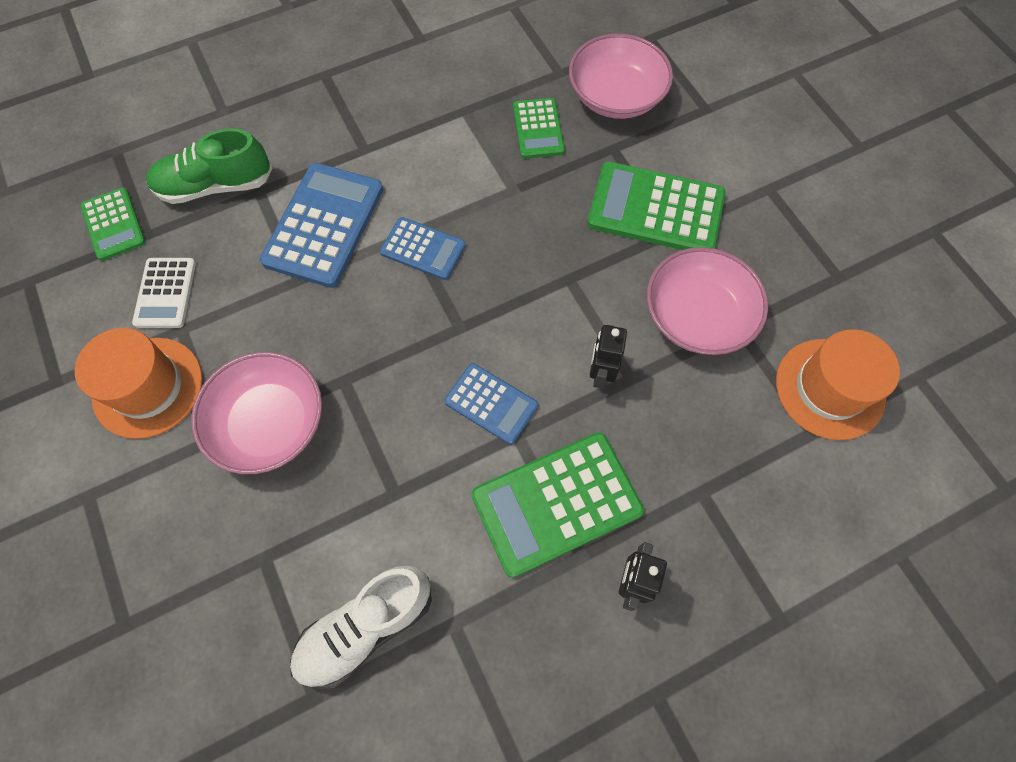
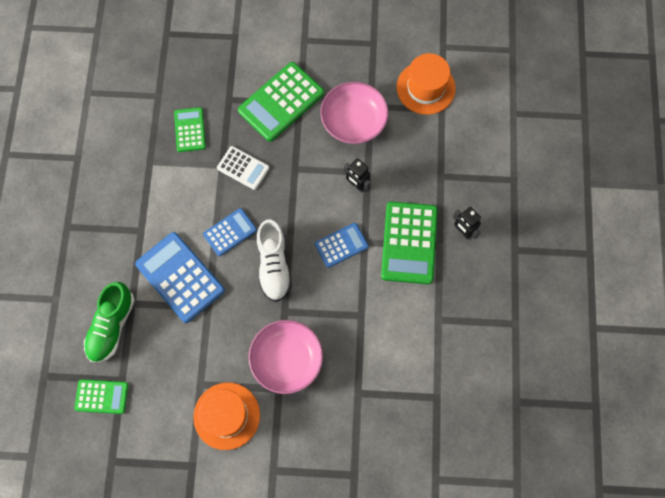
camera: 60 degrees left, 5 degrees up
white calculator [132,258,196,328] -> white calculator moved to [217,146,269,190]
white shoe [290,566,432,689] -> white shoe moved to [257,219,292,302]
green calculator [513,98,565,159] -> green calculator turned 120 degrees counterclockwise [174,107,206,152]
pink bowl [569,34,673,119] -> none

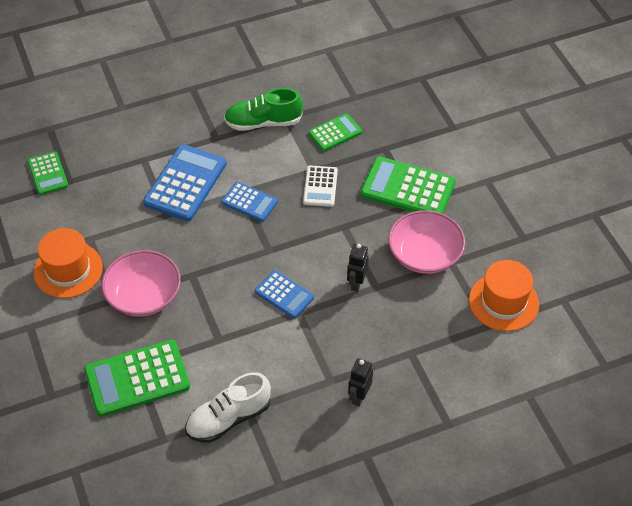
camera: 65 degrees right, 20 degrees down
green shoe [84,282,135,363] -> green shoe moved to [224,88,303,131]
white shoe [257,219,292,302] -> white shoe moved to [185,372,271,443]
green calculator [381,201,438,284] -> green calculator moved to [84,340,190,417]

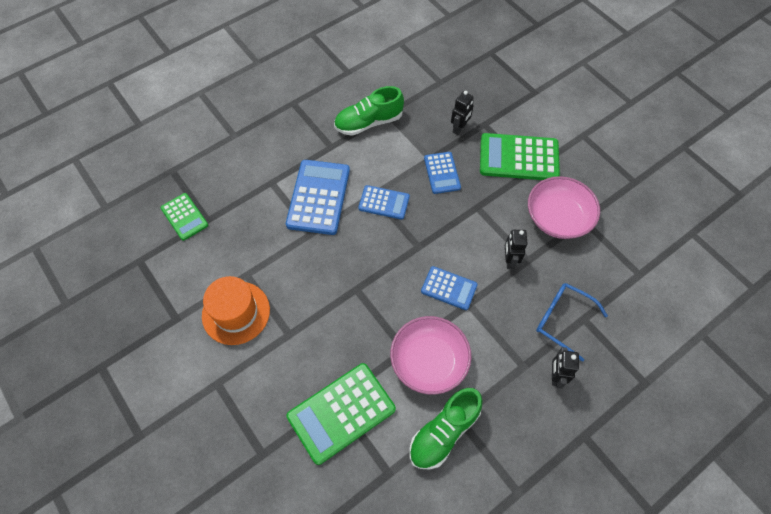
camera: 15 degrees left, 10 degrees up
pink bowl [102,250,181,317] -> pink bowl moved to [390,316,472,395]
white shoe [185,372,271,443] -> green shoe [410,388,483,470]
white calculator [303,166,338,207] -> blue calculator [424,152,461,194]
green calculator [308,114,362,151] -> none
orange hat [469,260,539,331] -> none
none -> black robot [451,91,474,135]
none -> blue glasses [536,283,608,362]

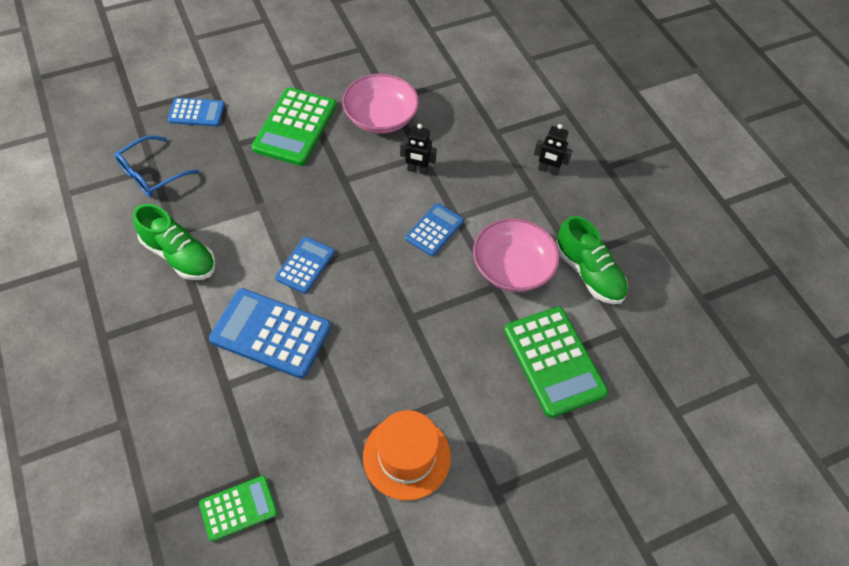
camera: 80 degrees left, 5 degrees down
green shoe [334,86,404,136] -> green shoe turned 45 degrees counterclockwise [133,204,216,280]
blue calculator [424,152,461,194] -> blue calculator moved to [168,98,225,126]
black robot [451,91,474,135] -> none
blue glasses [536,283,608,362] -> blue glasses moved to [114,135,199,197]

